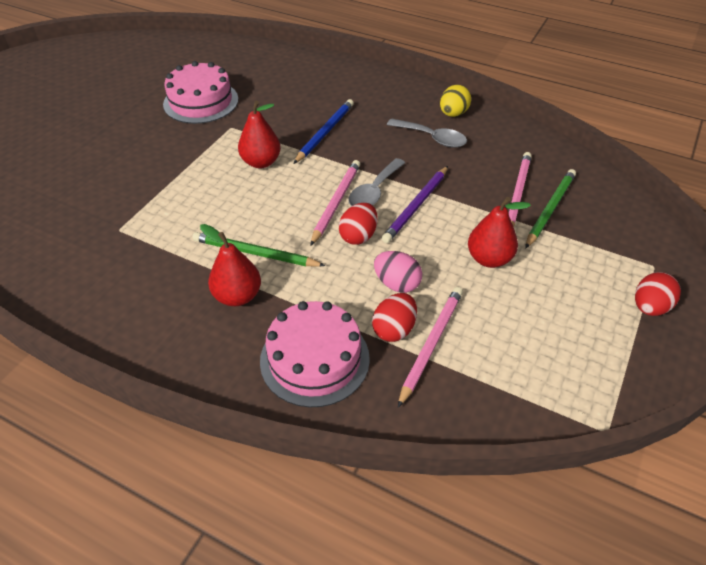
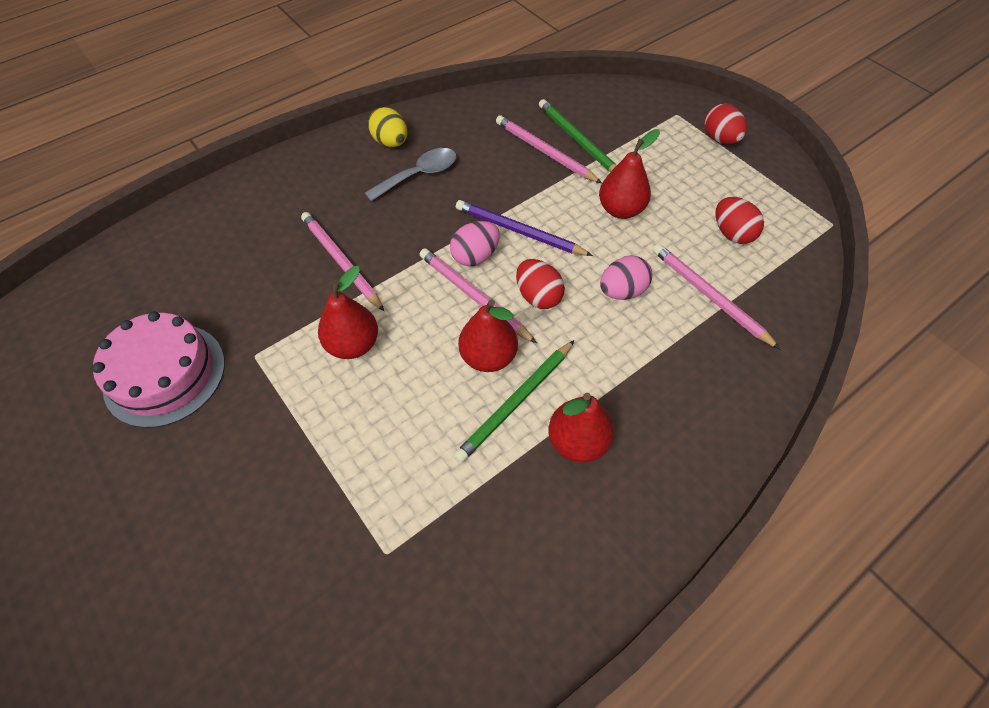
camera: 65 degrees left, 10 degrees up
pink cake [260,301,370,407] -> none
blue pencil [293,99,354,164] -> pink pencil [301,212,384,311]
grey spoon [348,158,405,206] -> pink egg [450,221,500,266]
red egg [372,293,417,342] -> red egg moved to [715,197,764,244]
purple pencil [382,166,448,243] -> purple pencil turned 150 degrees clockwise [456,200,593,256]
none -> red pear [458,299,518,372]

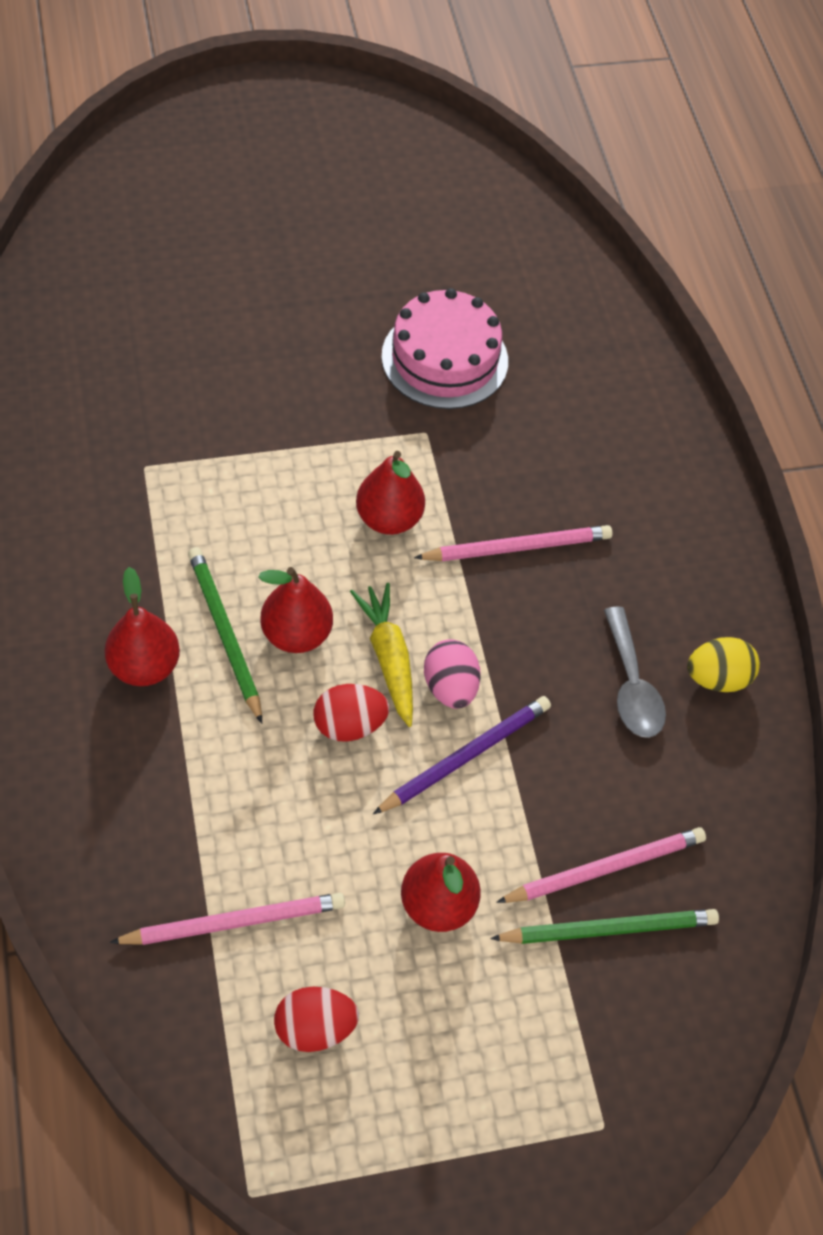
camera: 110 degrees right, 0 degrees up
pink pencil [420,248,537,343] -> yellow carrot [350,583,413,727]
pink egg [600,256,652,300] -> none
red egg [704,104,747,144] -> none

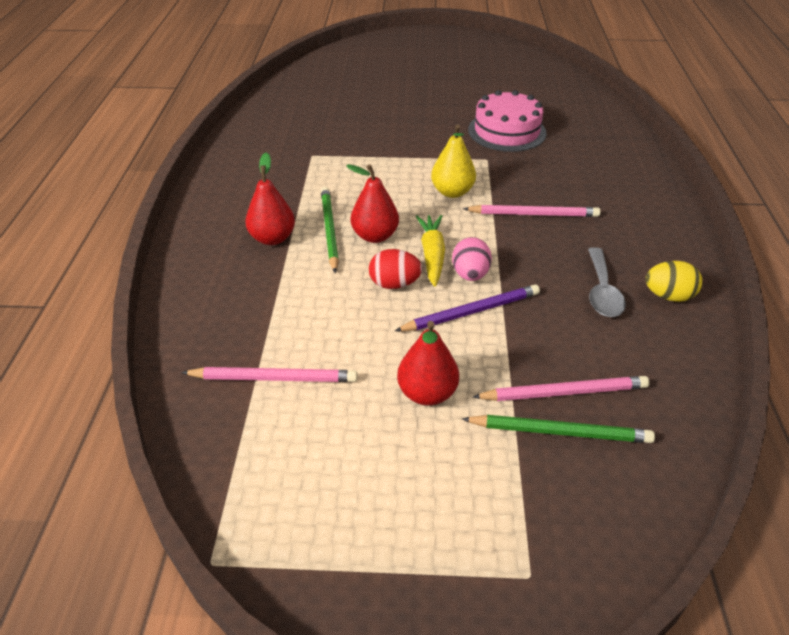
camera: 20 degrees right, 15 degrees down
red egg [274,987,359,1052] -> none
red pear [356,451,425,535] -> yellow pear [431,124,476,198]

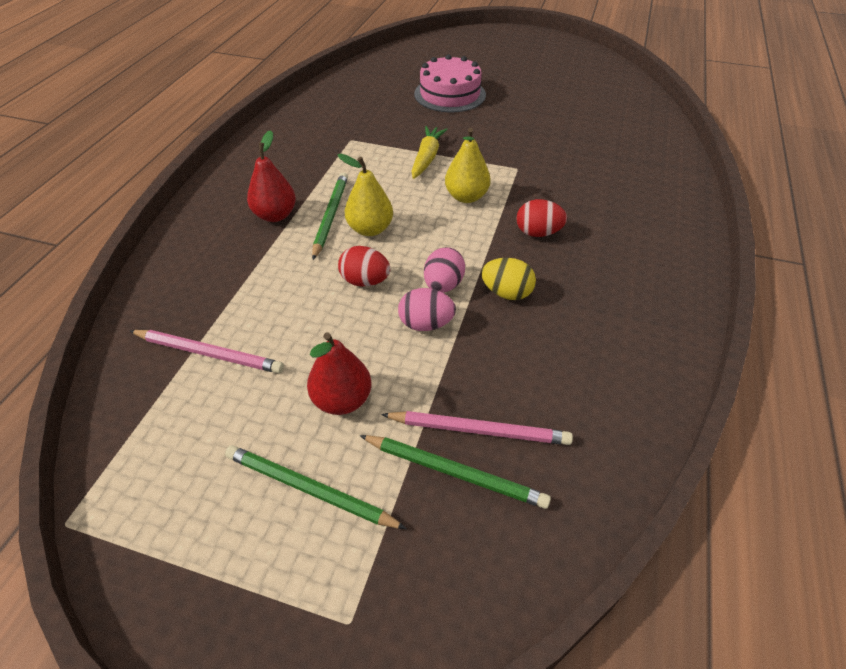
camera: 15 degrees right, 5 degrees up
red pear [346,164,399,243] -> yellow pear [338,154,393,236]
purple pencil [395,284,540,332] -> pink egg [398,288,456,331]
yellow carrot [415,215,445,287] -> yellow carrot moved to [411,126,448,179]
pink pencil [463,205,600,217] -> red egg [516,199,567,237]
pink cake [468,90,547,152] -> pink cake moved to [414,54,486,112]
grey spoon [588,247,626,317] -> none
yellow egg [645,261,702,302] -> yellow egg moved to [481,258,536,300]
none -> green pencil [225,445,407,529]

